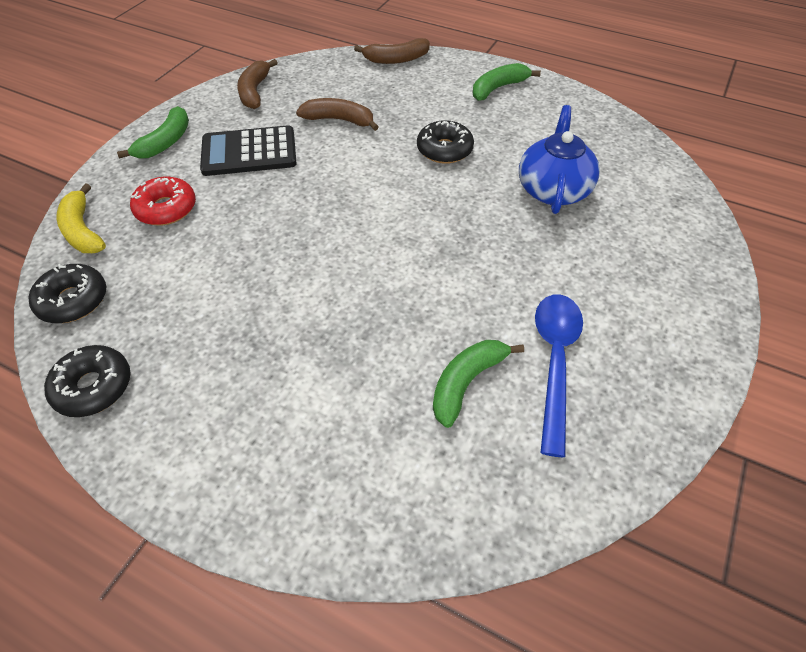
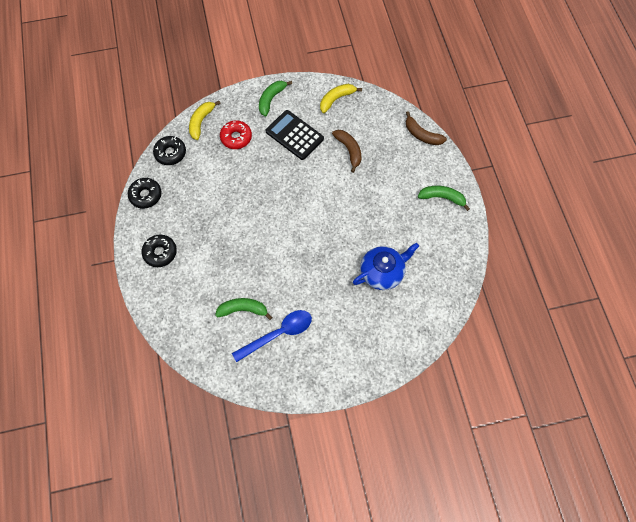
camera: 50 degrees right, 15 degrees up
green banana [117,106,189,159] -> green banana turned 135 degrees clockwise [259,81,292,117]
brown banana [237,59,277,109] -> yellow banana [320,84,362,113]
black donut [417,120,474,164] -> black donut moved to [141,235,177,267]

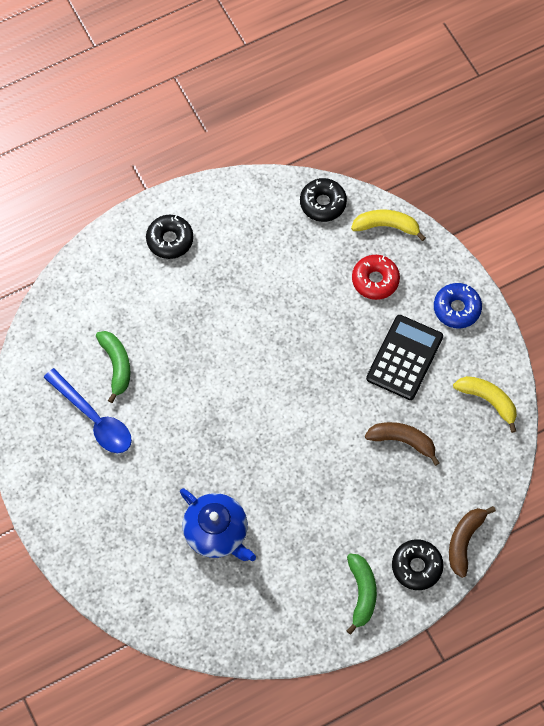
camera: 75 degrees right, 0 degrees up
black donut [128,178,162,209] -> black donut moved to [392,539,444,590]
green banana [259,81,292,117] -> blue donut [434,283,482,329]
brown banana [332,130,361,173] -> brown banana turned 120 degrees counterclockwise [365,422,440,466]

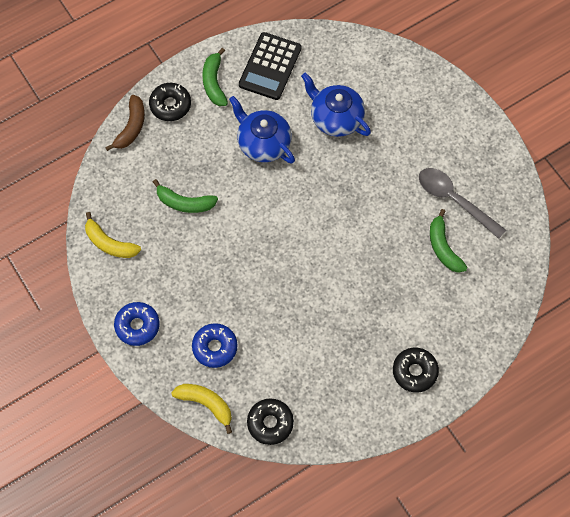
camera: 175 degrees right, 0 degrees up
blue spoon [44,368,132,453] -> grey spoon [419,168,506,239]
yellow banana [351,210,426,241] -> yellow banana turned 150 degrees counterclockwise [171,384,232,434]
red donut [352,255,400,300] -> blue donut [192,323,238,368]
brown banana [365,422,440,466] -> green banana [153,179,218,213]
black calculator [366,315,443,400] -> black calculator moved to [239,32,301,100]
none -> blue teapot [229,96,295,164]

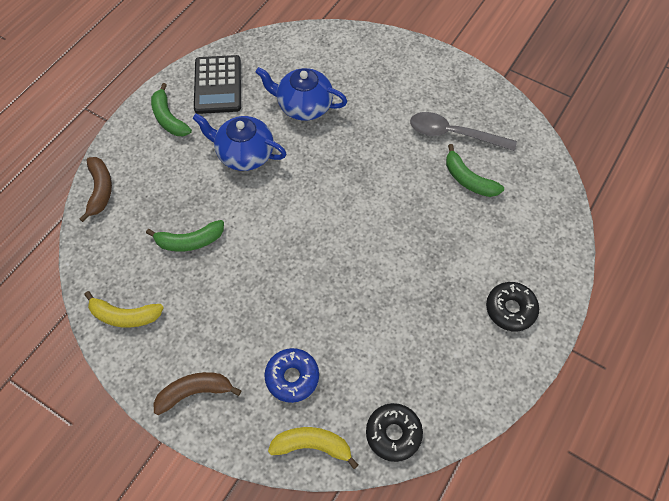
camera: 25 degrees left, 5 degrees down
blue donut [114,302,159,346] -> brown banana [154,372,242,415]
black donut [149,83,191,121] -> none

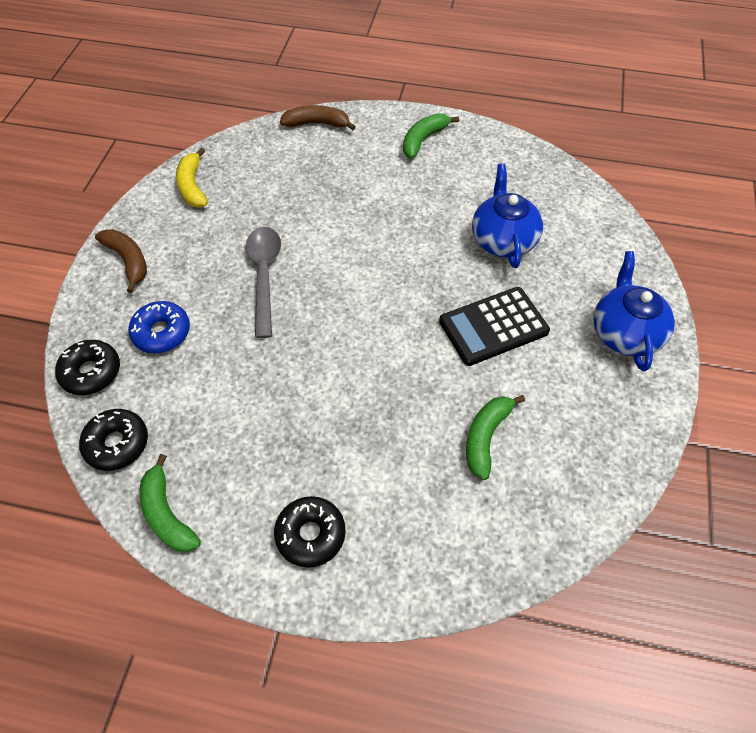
camera: 70 degrees right, 5 degrees down
brown banana [79,157,112,222] -> brown banana turned 150 degrees counterclockwise [280,105,356,130]
green banana [146,220,224,252] -> green banana moved to [140,454,201,552]
blue teapot [192,113,286,171] -> blue teapot moved to [594,251,675,371]
black calculator [194,55,241,114] -> black calculator moved to [439,287,550,366]
yellow banana [268,427,359,469] -> black donut [55,340,120,395]
grey spoon [410,112,517,151] -> grey spoon moved to [246,227,281,338]

